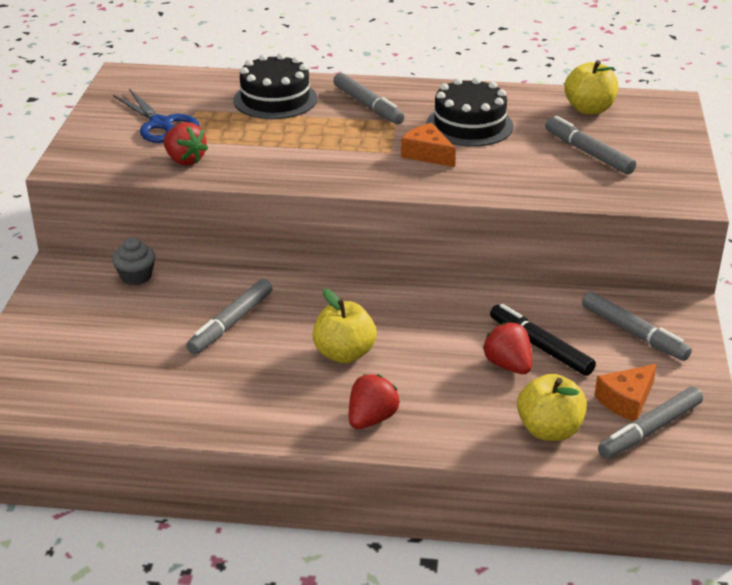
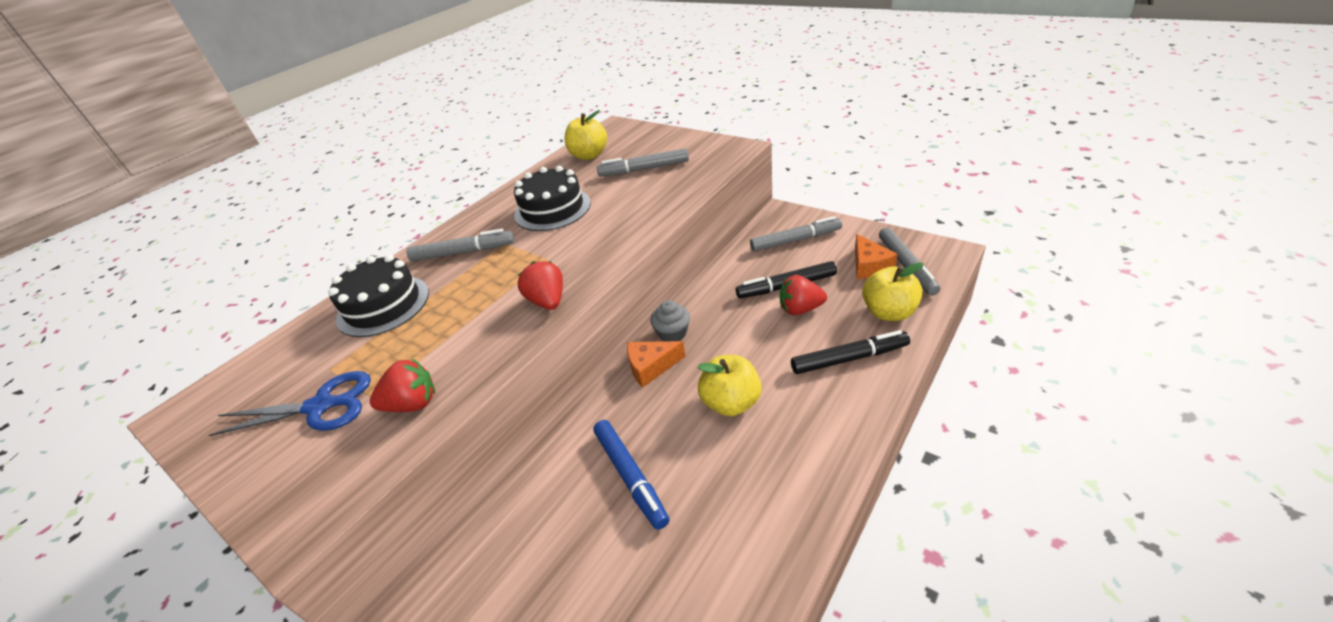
camera: 55 degrees left, 5 degrees up
grey cupcake [112,237,155,285] -> grey cupcake moved to [651,300,690,341]
grey marker [186,279,273,354] -> blue marker [593,420,669,530]
red strawberry [349,374,400,429] -> red strawberry moved to [518,261,563,310]
orange cheese [401,123,456,167] -> orange cheese moved to [627,341,686,387]
none -> black marker [791,330,910,374]

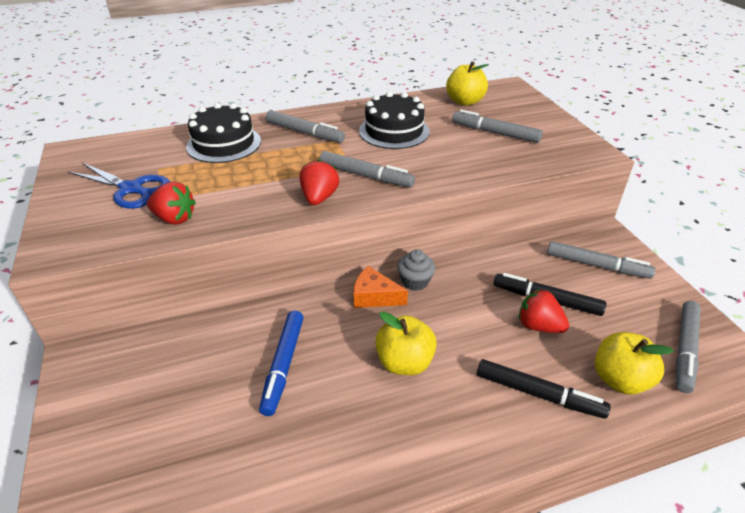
camera: 30 degrees right, 0 degrees up
orange cheese [855,234,897,279] -> none
none -> grey marker [319,151,415,187]

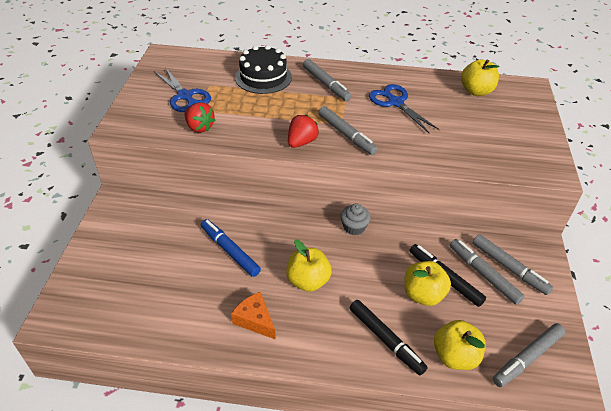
camera: 25 degrees right, 5 degrees up
blue marker [259,311,304,416] -> blue marker turned 105 degrees clockwise [201,219,261,277]
orange cheese [353,266,408,308] -> orange cheese moved to [231,292,276,340]
black cake [359,92,430,149] -> blue scissors [369,84,440,133]
grey marker [452,109,543,143] -> grey marker moved to [450,239,524,305]
red strawberry [519,289,569,333] -> yellow apple [404,261,451,306]

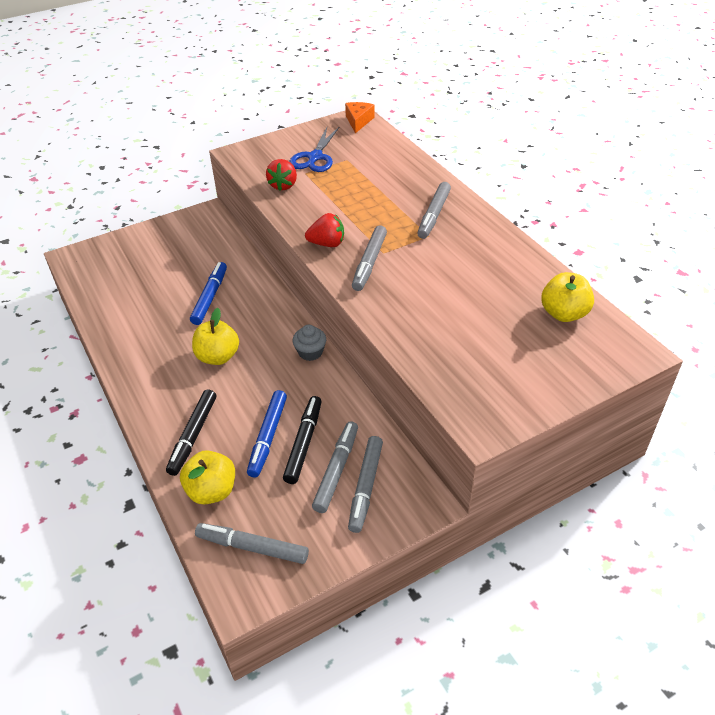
camera: 55 degrees right, 0 degrees up
orange cheese [231,292,276,340] -> orange cheese moved to [345,102,375,133]
black cake [235,45,292,94] -> none
blue scissors [369,84,440,133] -> none
yellow apple [404,261,451,306] -> blue marker [247,390,287,478]

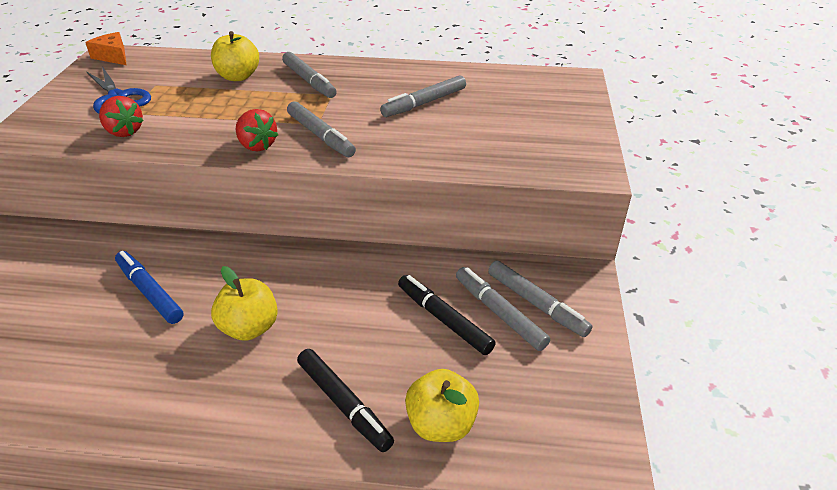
camera: 55 degrees left, 5 degrees down
grey marker [195,523,309,564] -> grey marker moved to [380,75,466,117]
blue marker [247,390,287,478] -> none
grey cupcake [292,325,326,361] -> none
red strawberry [305,213,344,247] -> red strawberry turned 105 degrees clockwise [236,109,278,151]
yellow apple [541,272,594,322] -> yellow apple moved to [211,31,259,81]

